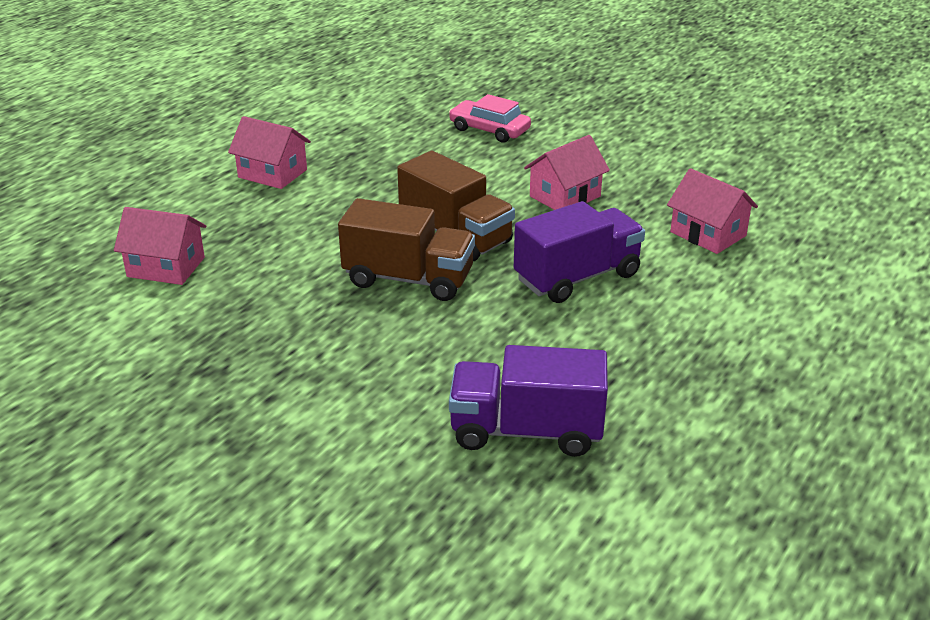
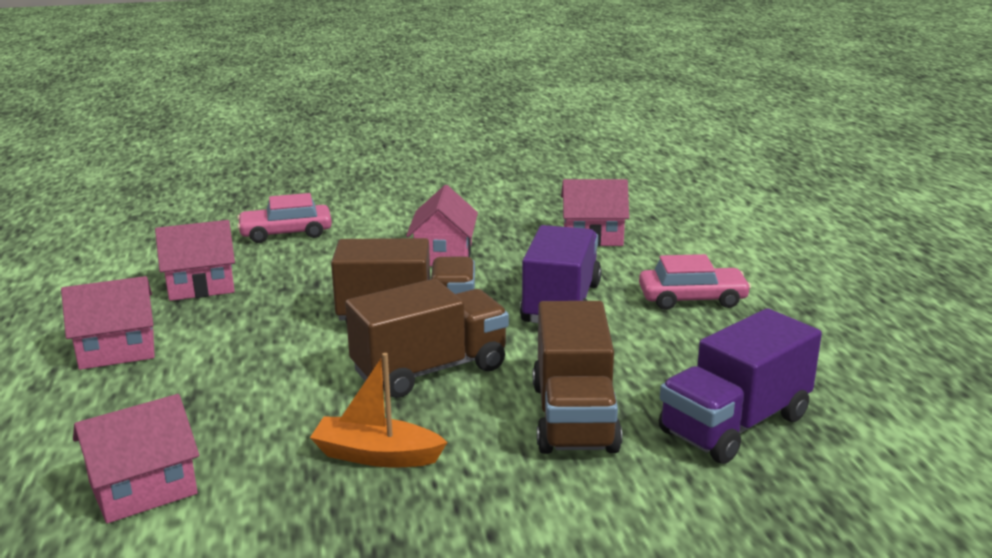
camera: 45 degrees left, 10 degrees down
none -> pink house [155,220,235,301]
none -> orange boat [310,353,448,467]
none -> brown truck [533,301,622,454]
none -> pink car [639,254,751,310]

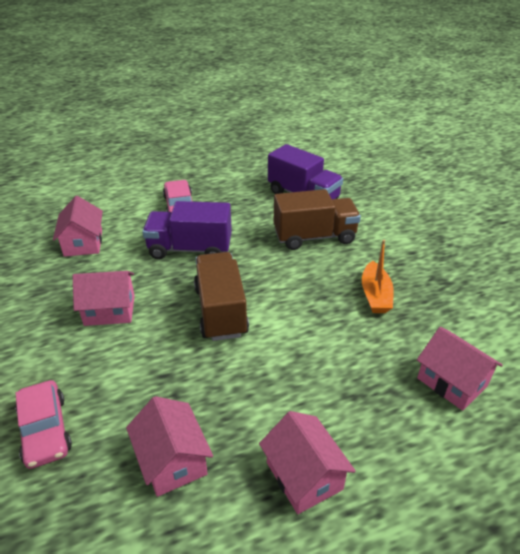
camera: 100 degrees left, 15 degrees up
brown truck [345,279,509,398] -> none

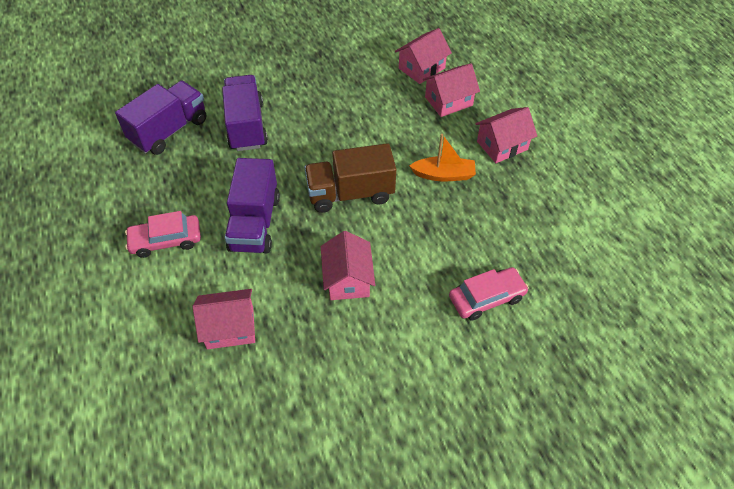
camera: 90 degrees left, 15 degrees up
pink house [126,396,213,497] -> pink house moved to [423,64,480,117]
brown truck [274,189,361,250] -> purple truck [222,75,268,151]
orange boat [362,240,394,313] -> orange boat moved to [409,134,476,181]

